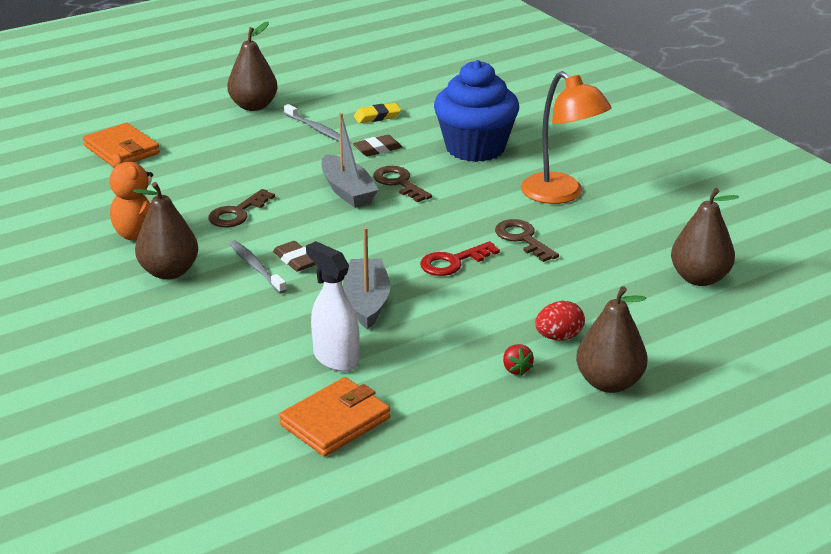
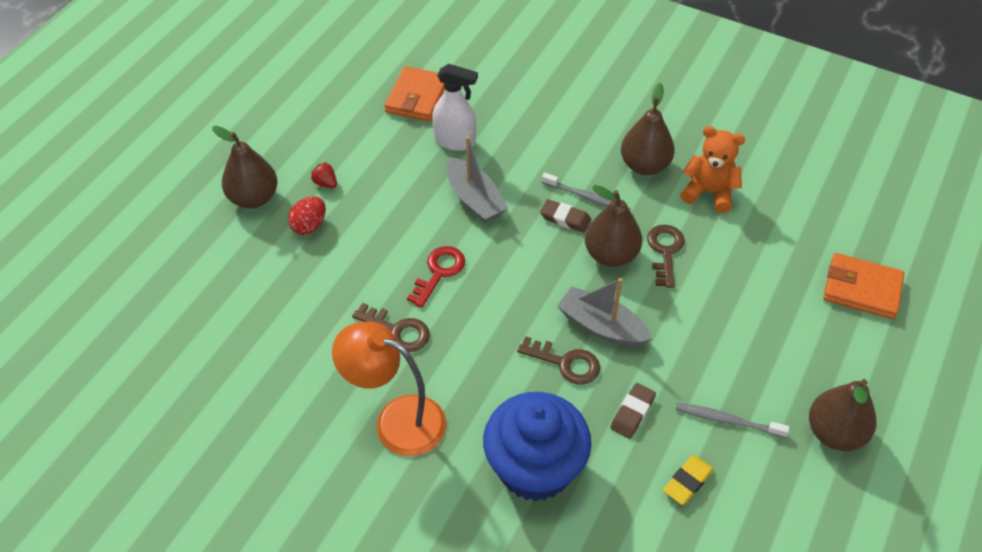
camera: 150 degrees right, 20 degrees up
brown pear [671,188,739,286] -> brown pear moved to [585,185,642,267]

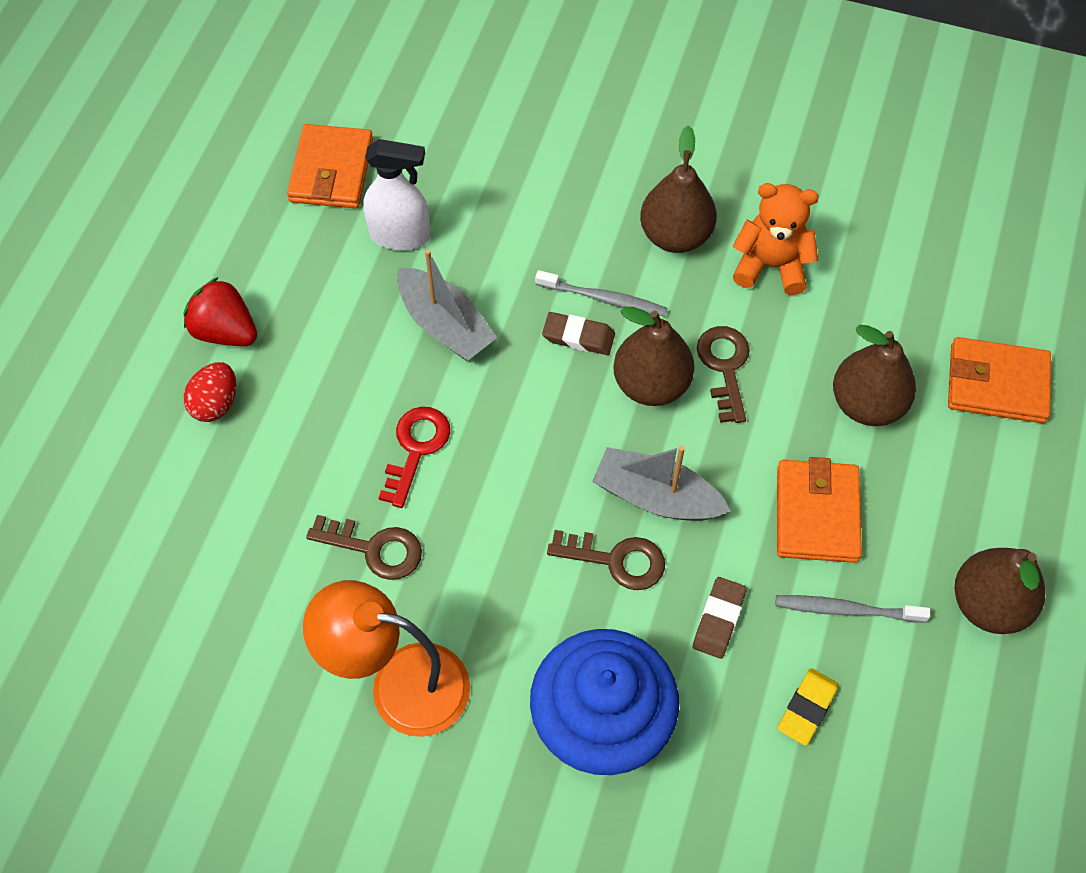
camera: 10 degrees left, 10 degrees up
brown pear [212,126,278,209] -> brown pear moved to [833,325,916,426]
red strawberry [311,162,337,188] -> red strawberry [183,277,257,346], size x1.82
none -> orange wallet [777,457,862,563]

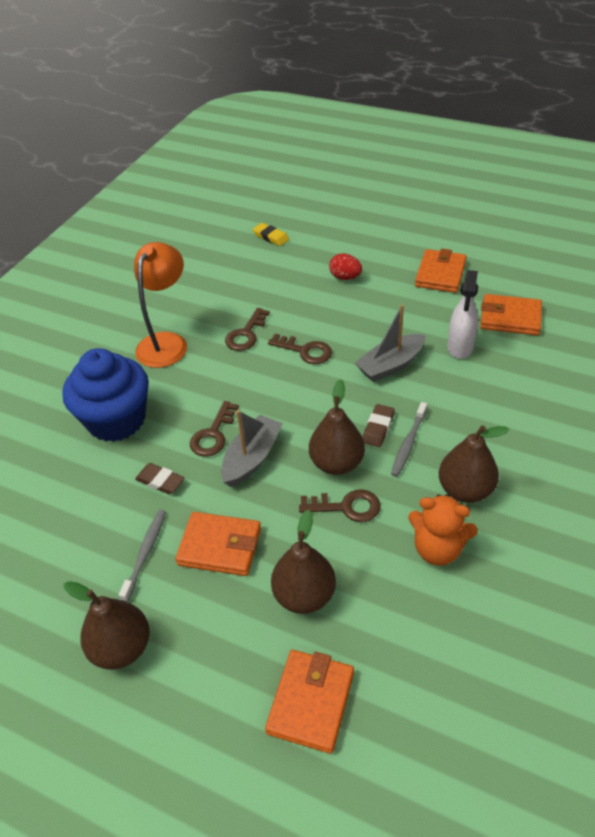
camera: 100 degrees right, 15 degrees down
red strawberry [183,277,257,346] -> none
red key [379,407,450,508] -> brown key [268,334,332,364]
orange teddy bear [733,183,819,295] -> orange teddy bear turned 90 degrees clockwise [408,494,478,566]
yellow eraser [778,668,839,746] -> yellow eraser moved to [253,223,289,246]
none -> orange wallet [415,249,467,293]

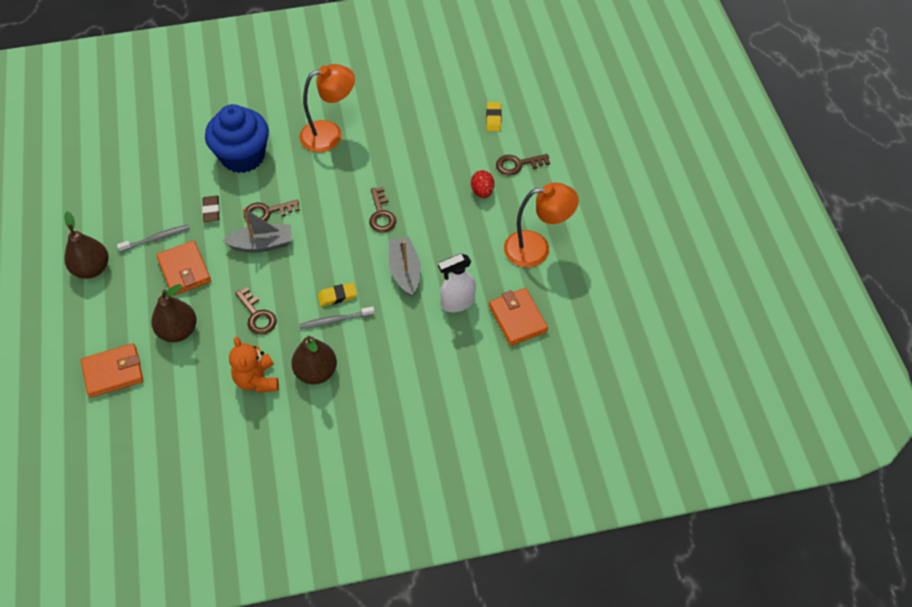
camera: 50 degrees right, 10 degrees up
brown key [225,308,270,351] -> brown key moved to [496,154,550,176]
brown pear [309,379,365,475] -> none
grey boat [355,304,426,382] -> grey boat turned 60 degrees clockwise [389,237,421,297]
brown eraser [363,404,394,447] -> yellow eraser [318,283,357,307]
orange wallet [415,249,467,293] -> orange lamp [504,182,579,267]

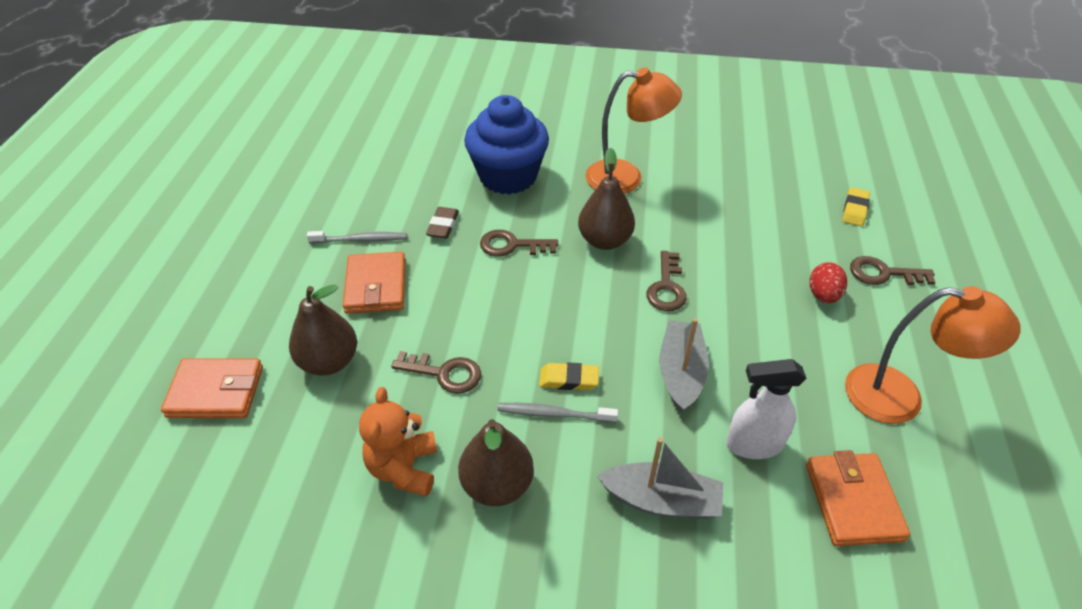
camera: 20 degrees right, 10 degrees down
brown pear [64,211,109,279] -> brown pear moved to [578,148,635,250]
grey boat [222,208,292,253] -> grey boat moved to [597,437,724,519]
brown key [235,287,277,335] -> brown key turned 60 degrees counterclockwise [391,351,481,394]

